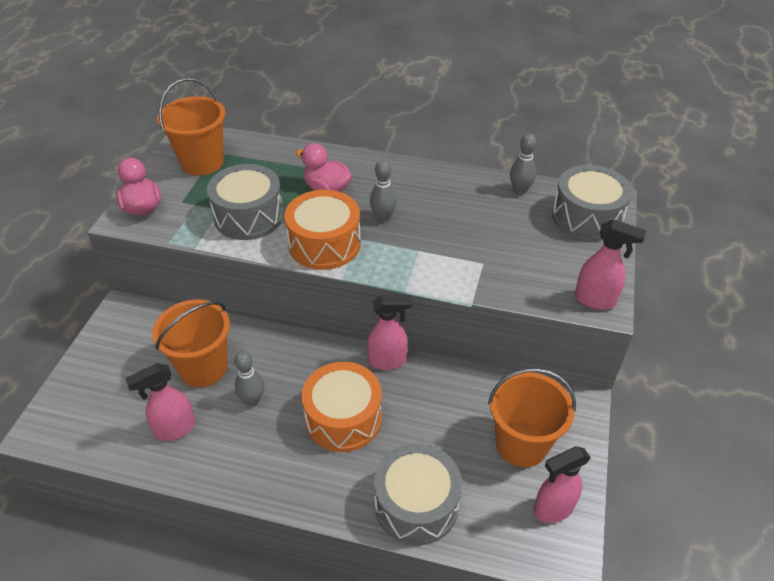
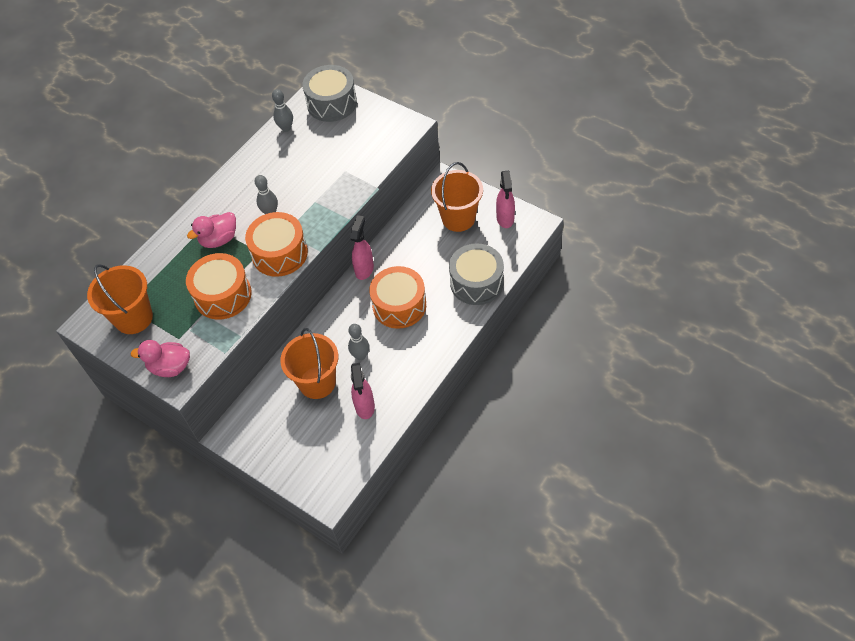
camera: 65 degrees left, 10 degrees up
grey drum [207,164,284,240] -> orange drum [186,253,252,320]
pink spray bottle [575,219,646,310] -> none

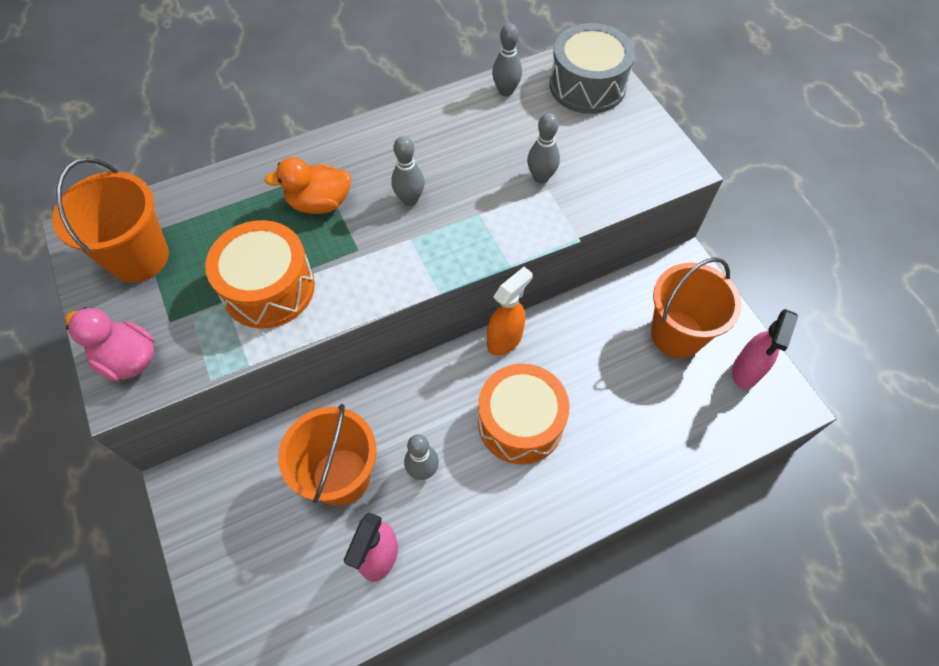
camera: 25 degrees right, 5 degrees up
pink duck [187,212,236,248] -> orange duck [264,157,351,214]
orange drum [245,212,308,277] -> none
pink spray bottle [350,215,374,280] -> orange spray bottle [487,267,533,356]
grey drum [449,243,504,305] -> none
none -> grey bowling pin [527,113,560,184]

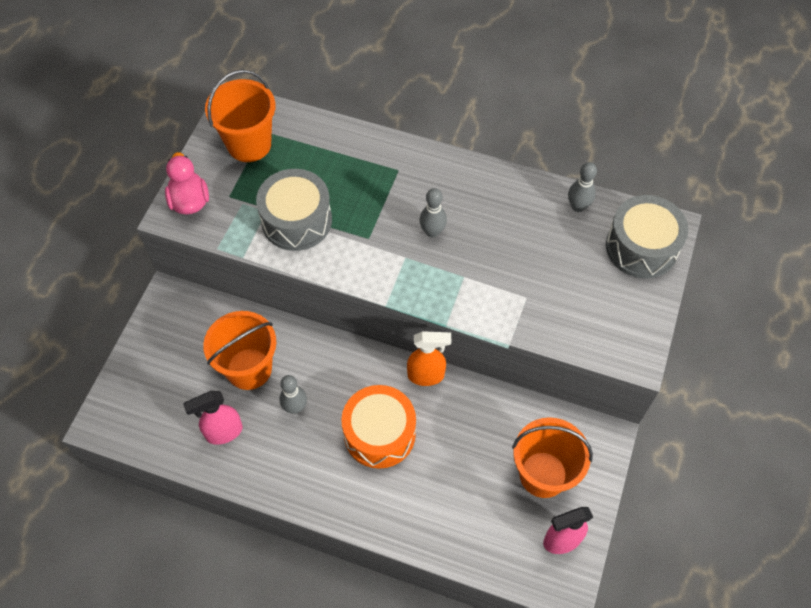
camera: 45 degrees right, 0 degrees up
orange drum [205,220,315,329] -> grey drum [256,169,332,251]
orange duck [264,157,351,214] -> none
grey bowling pin [527,113,560,184] -> none

